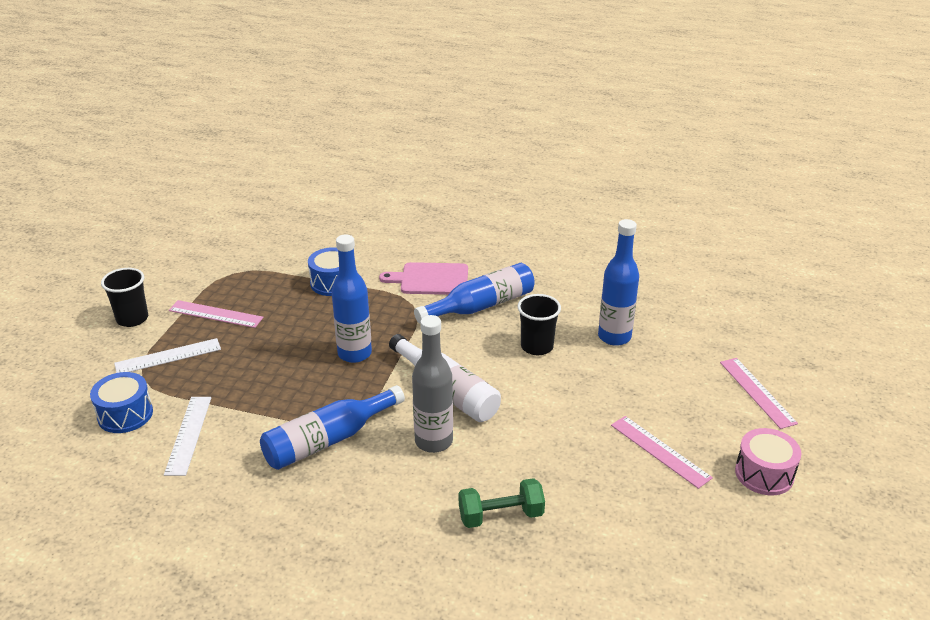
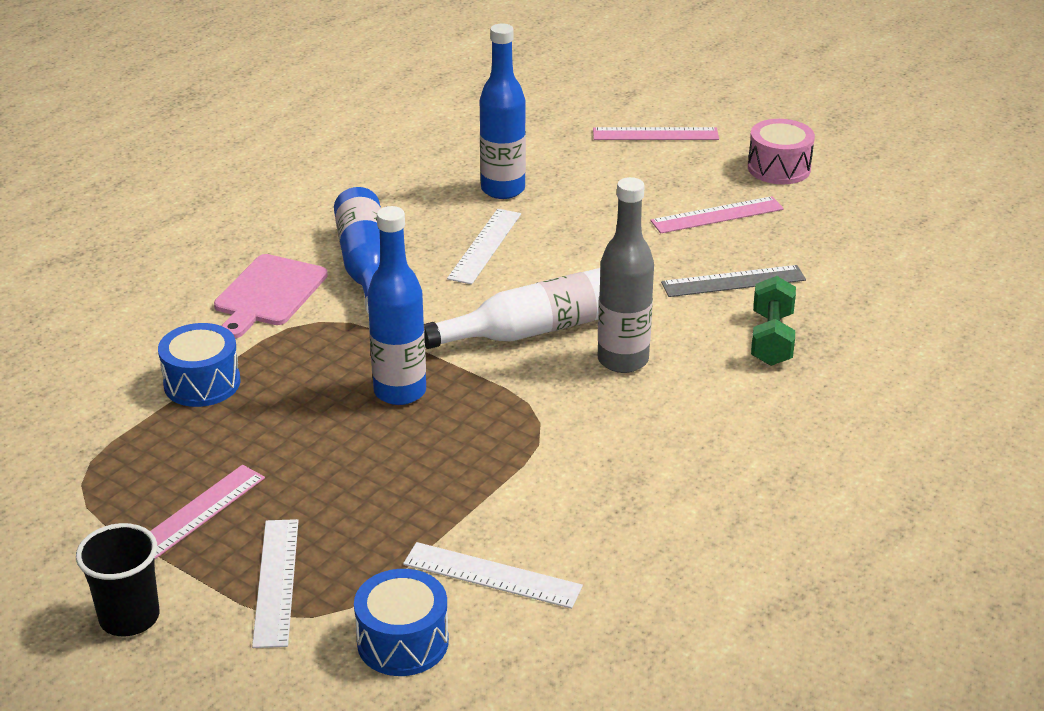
camera: 70 degrees left, 0 degrees up
blue bottle [260,385,405,470] -> none
black cup [518,294,561,355] -> white ruler [447,209,521,285]
none -> grey ruler [661,265,806,297]

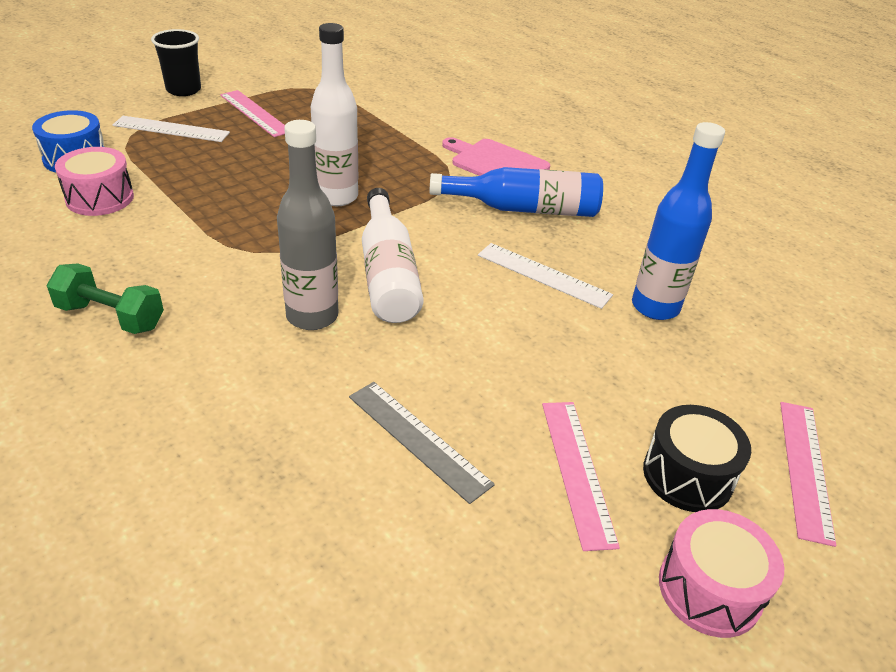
camera: 100 degrees right, 5 degrees up
blue drum [158,323,240,407] -> none
blue bottle [367,206,426,405] -> white bottle [311,23,358,206]
white ruler [403,542,583,609] -> pink drum [55,147,134,216]
grey ruler [661,265,806,297] -> grey ruler turned 45 degrees counterclockwise [349,382,495,504]
green dumbbell [751,276,796,366] -> green dumbbell moved to [46,264,164,334]
none -> black drum [643,405,751,512]

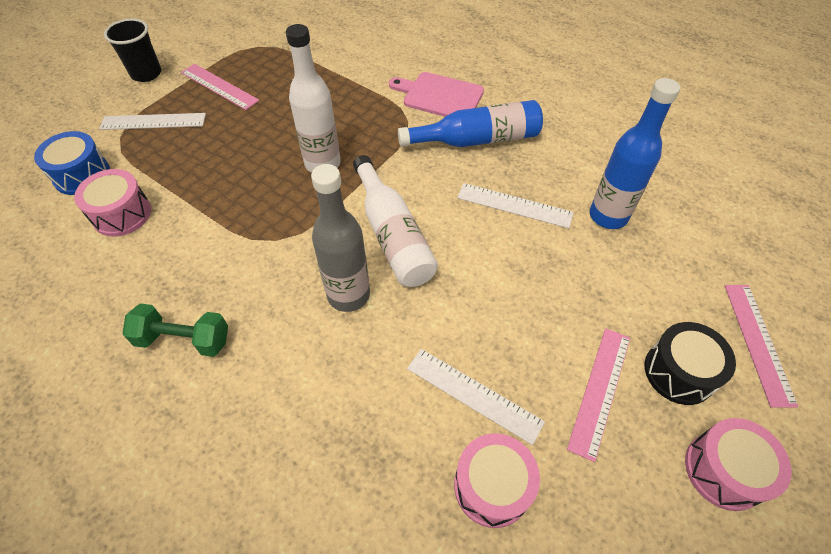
camera: 10 degrees left, 15 degrees up
grey ruler [349,382,495,504] -> white ruler [407,349,545,445]
pink ruler [542,402,620,551] -> pink ruler turned 45 degrees clockwise [567,328,630,462]
none -> pink drum [454,433,540,528]

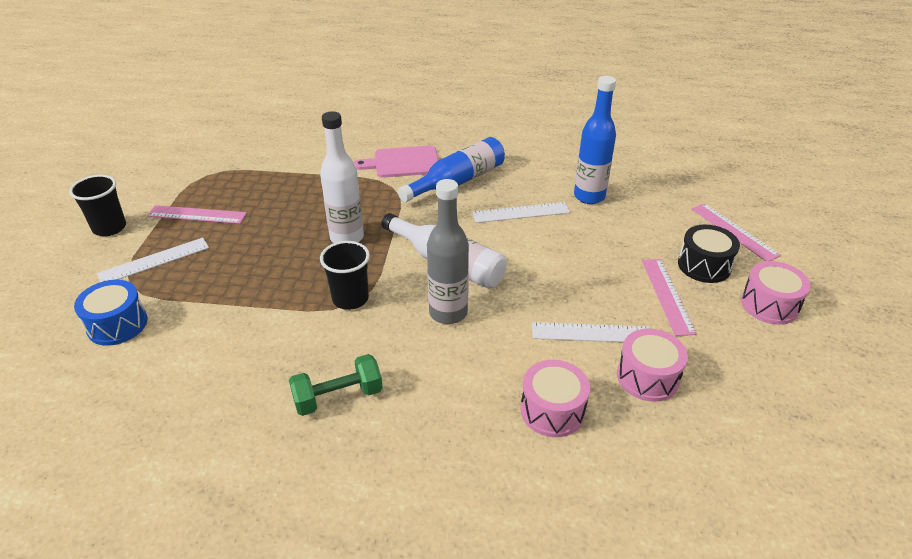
camera: 30 degrees left, 15 degrees down
pink drum [74,169,151,237] -> pink drum moved to [520,360,590,437]
none -> black cup [320,241,370,310]

